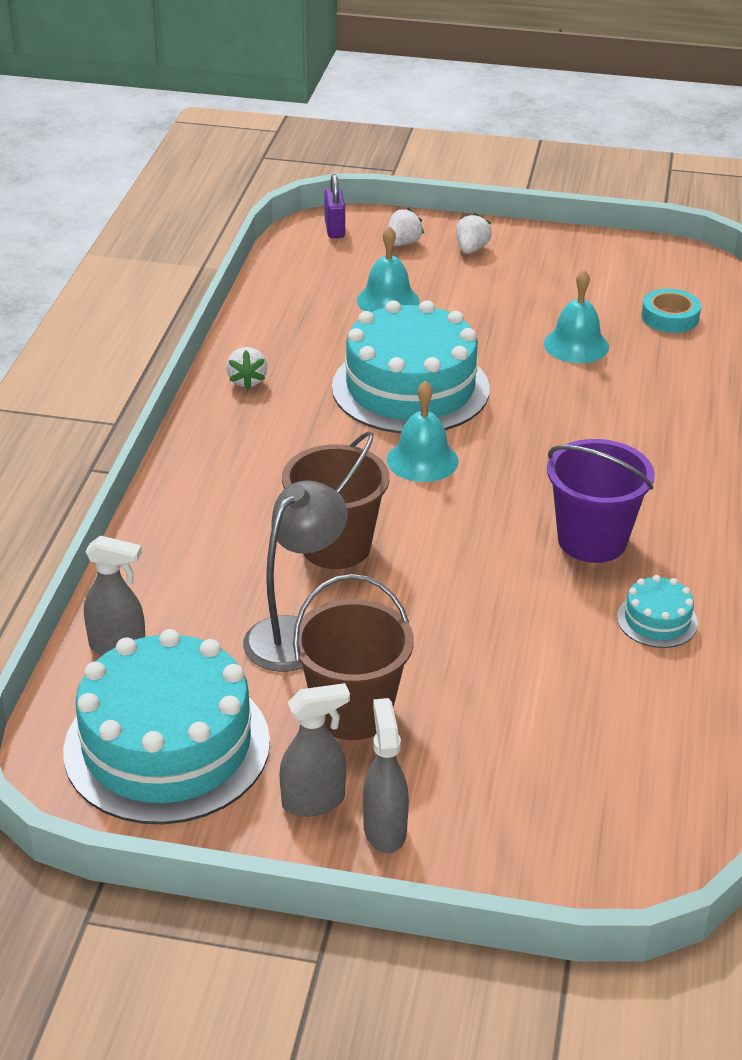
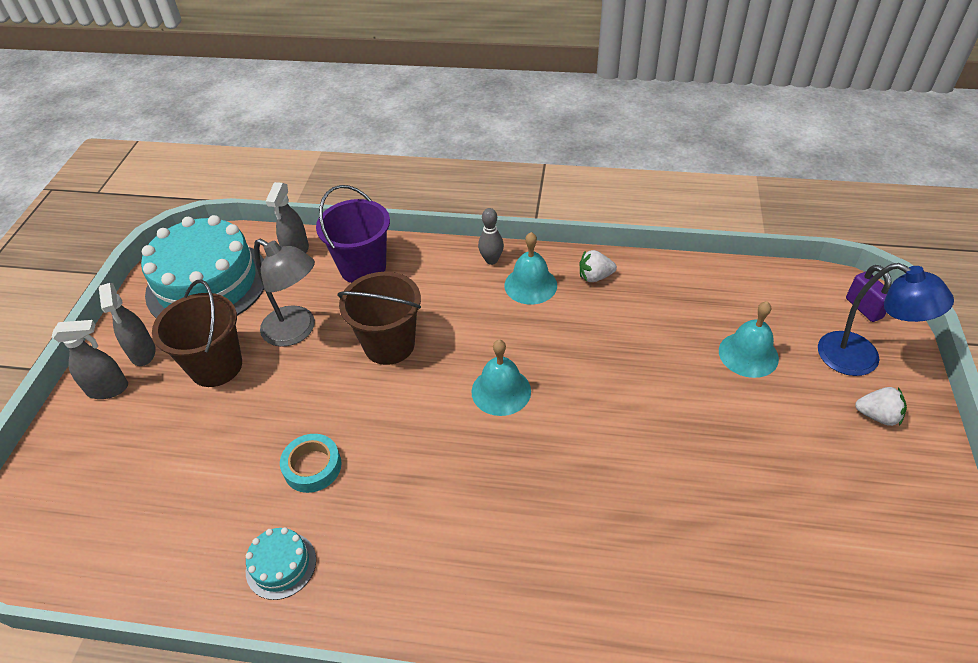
camera: 90 degrees right, 10 degrees up
purple padlock [324,174,345,238] -> purple padlock turned 75 degrees clockwise [846,265,892,322]
turquoise cake [332,300,490,434] -> none
white strawberry [387,208,424,246] -> blue lamp [818,263,954,376]
turquoise bell [544,270,609,363] -> turquoise bell moved to [504,232,557,305]
purple bucket [547,439,655,563] -> purple bucket moved to [316,185,390,283]
turquoise tape [641,289,701,333] -> turquoise tape moved to [280,434,342,493]
none -> grey bowling pin [478,208,504,265]

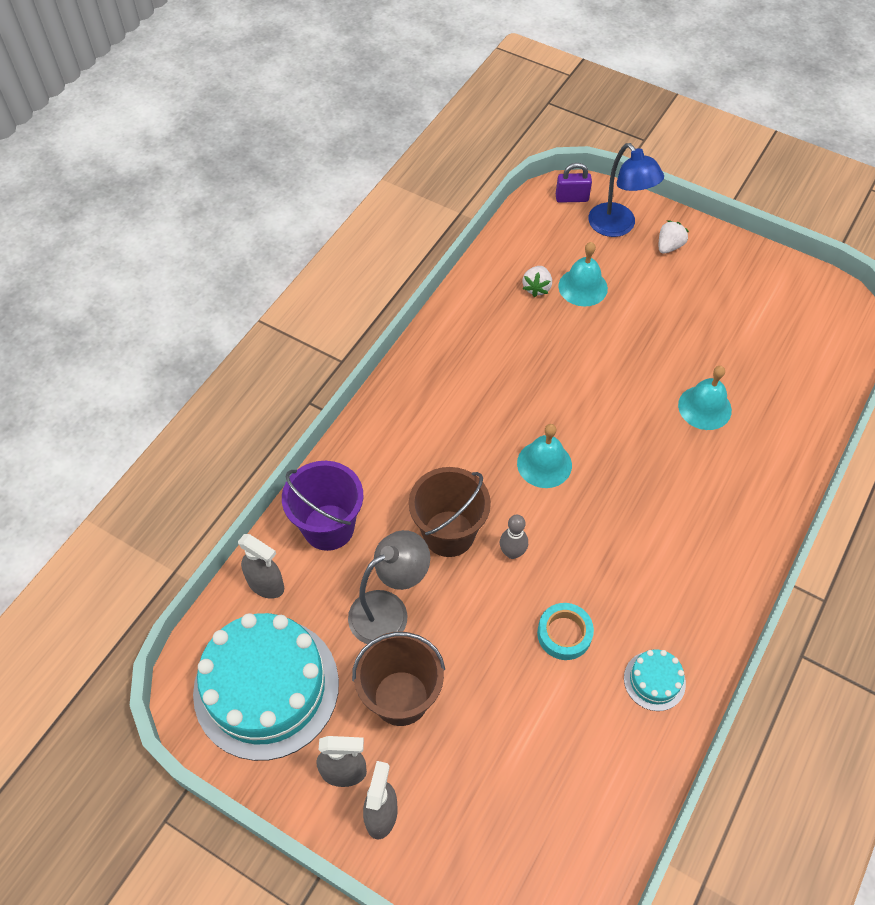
camera: 70 degrees left, 10 degrees up
grey bowling pin [478,208,504,265] -> grey bowling pin moved to [500,515,528,559]
turquoise bell [504,232,557,305] -> turquoise bell moved to [678,366,732,430]
white strawberry [579,250,617,282] -> white strawberry moved to [522,266,552,297]
blue lamp [818,263,954,376] -> blue lamp turned 90 degrees clockwise [588,143,664,237]

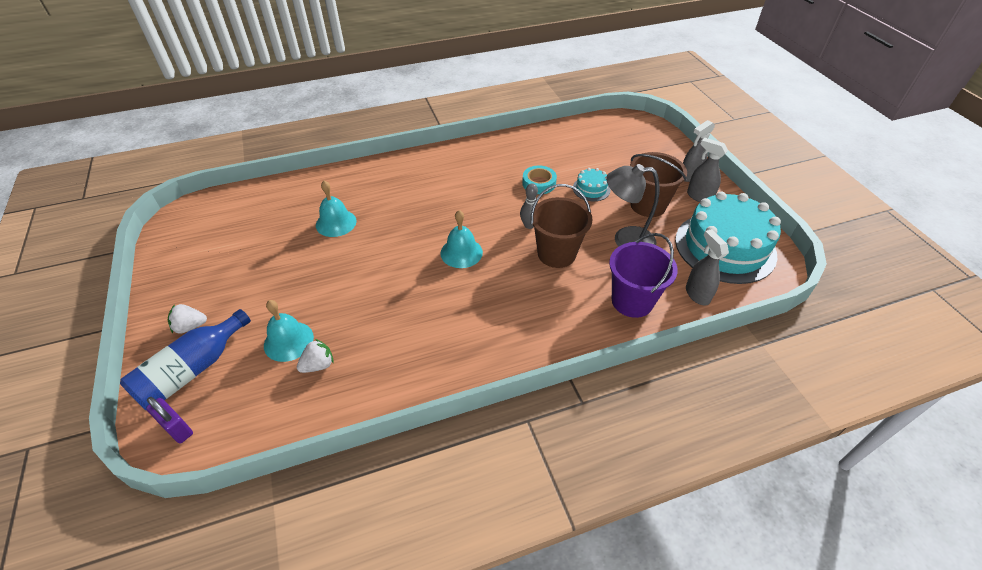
camera: 140 degrees left, 10 degrees down
blue lamp [588,143,664,237] -> blue bottle [120,309,251,410]
turquoise cake [624,649,686,711] -> turquoise cake moved to [573,168,611,201]

